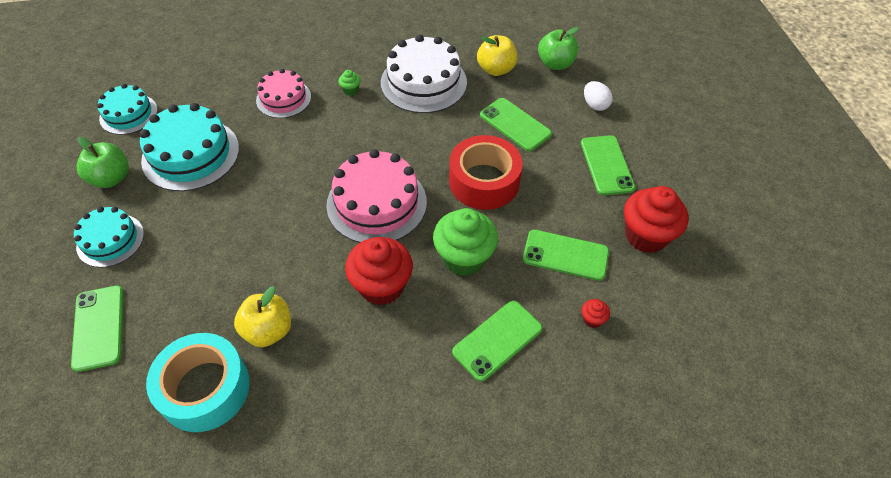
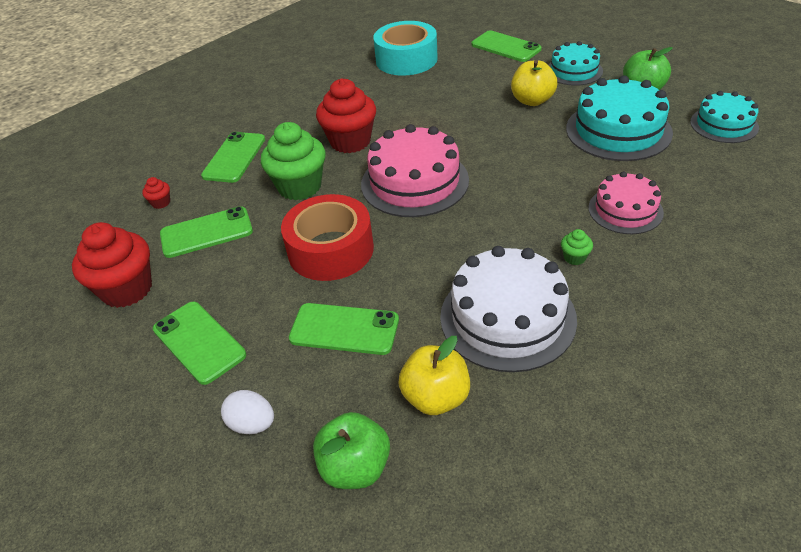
camera: 150 degrees right, 10 degrees down
yellow apple [234,286,291,347] -> yellow apple moved to [511,60,557,106]

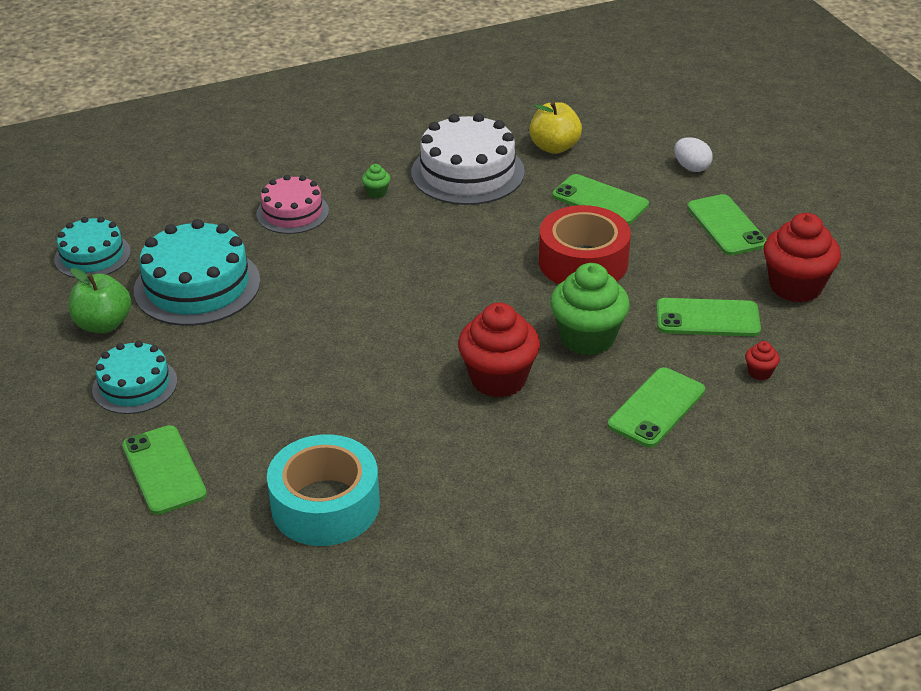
camera: 160 degrees left, 5 degrees down
green apple [313,412,390,489] -> none
pink cake [361,124,469,217] -> none
yellow apple [511,60,557,106] -> none

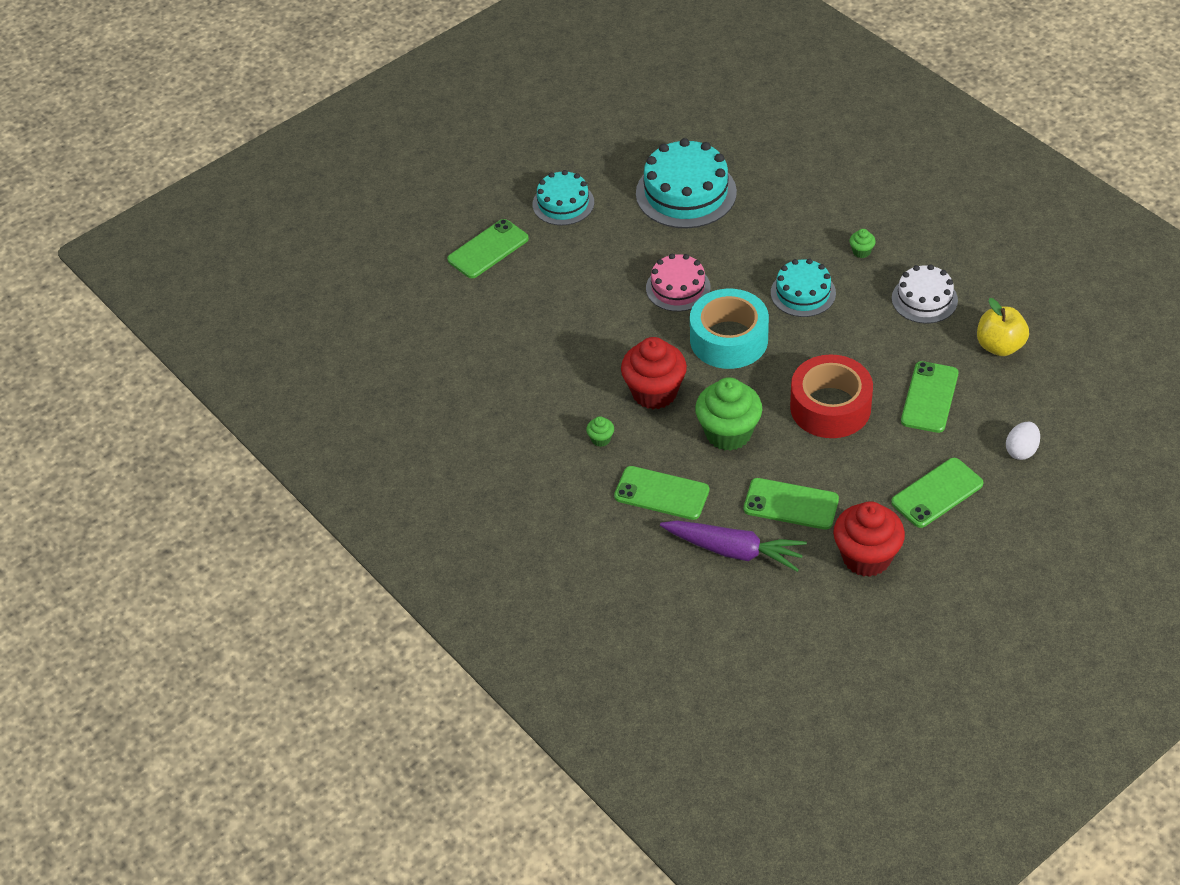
camera: 75 degrees right, 10 degrees up
turquoise cake [54,217,131,278] -> turquoise cake moved to [771,259,836,317]
green apple [69,268,131,333] -> none
pink cake [256,175,329,234] -> pink cake moved to [646,254,711,312]
turquoise tape [267,434,380,546] -> turquoise tape moved to [690,289,769,369]
white cake [411,113,525,205] -> white cake [892,264,958,324], size x0.62
green phone [656,298,761,337] -> green phone turned 60 degrees counterclockwise [744,478,839,530]
red cupcake [745,341,780,380] -> purple carrot [660,520,807,572]
none -> green cupcake [586,416,614,447]

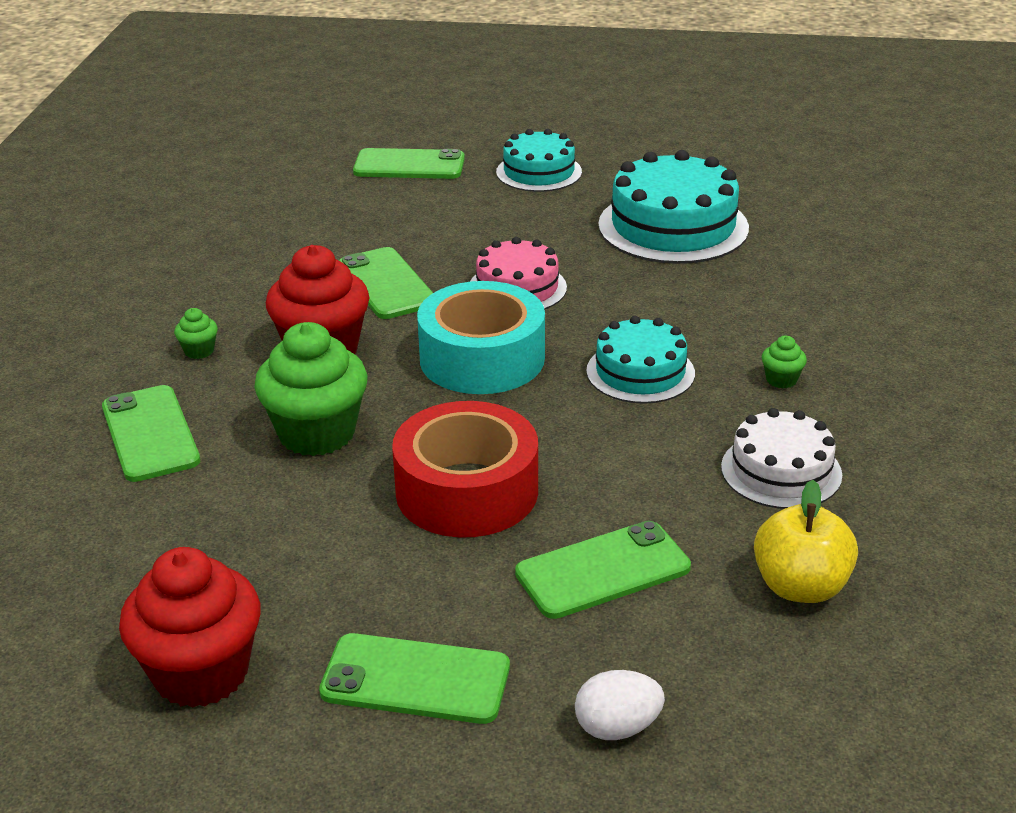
camera: 45 degrees right, 15 degrees down
purple carrot [660,520,807,572] -> none
green phone [744,478,839,530] -> green phone moved to [339,247,433,319]

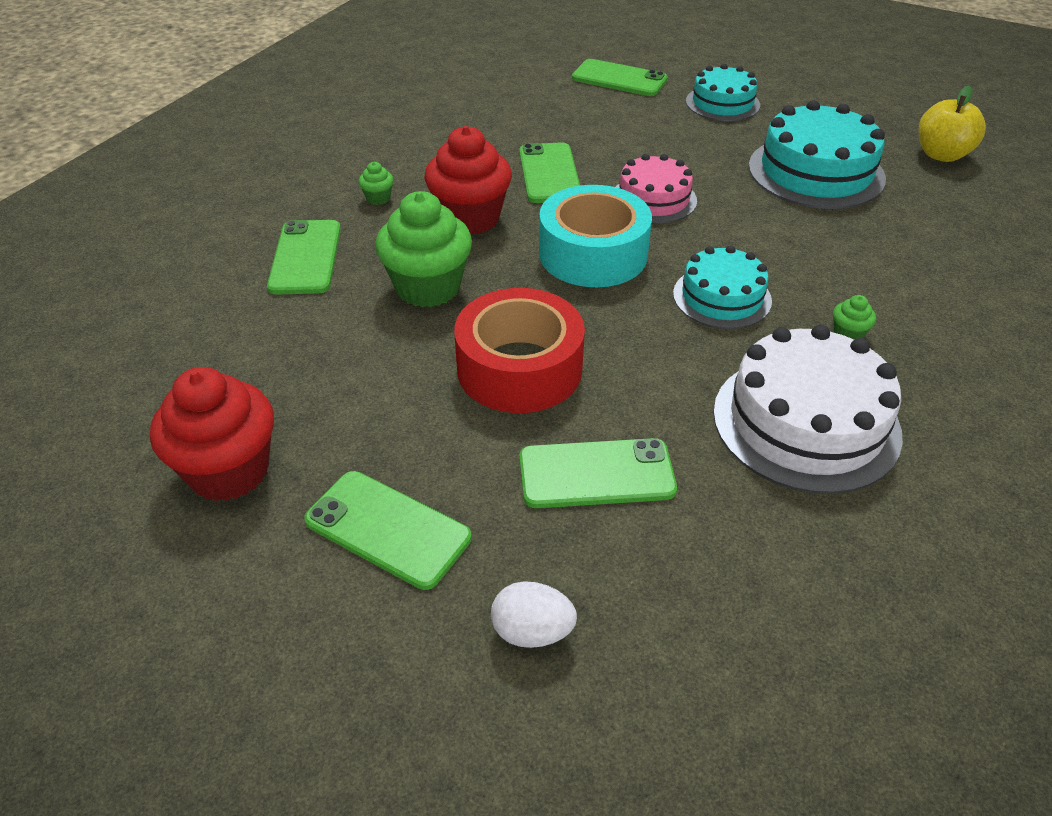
camera: 20 degrees right, 10 degrees up
white cake [721,408,842,509] -> white cake [713,325,903,494], size x1.63
yellow apple [754,480,858,603] -> yellow apple moved to [918,86,986,162]

